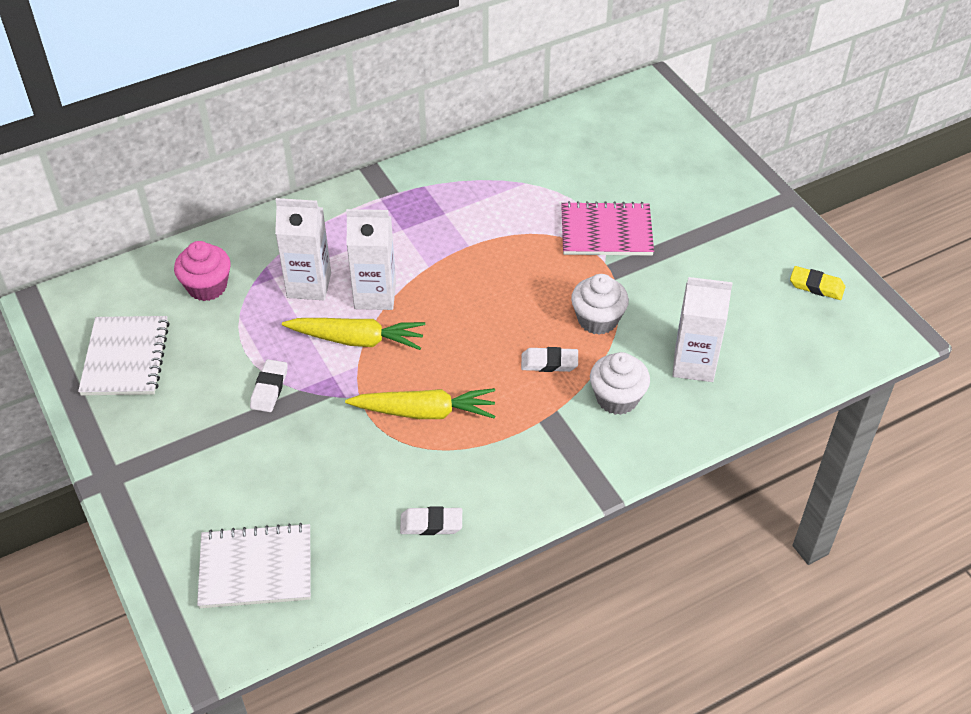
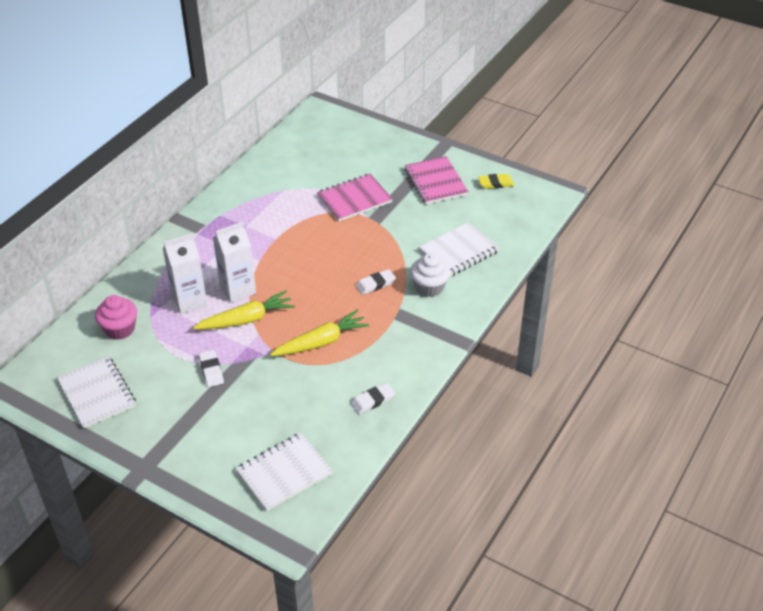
camera: 30 degrees left, 5 degrees down
white cupcake [571,274,629,335] -> none
white carton [672,277,733,382] -> white notebook [419,222,500,277]
none -> pink notebook [405,156,469,204]

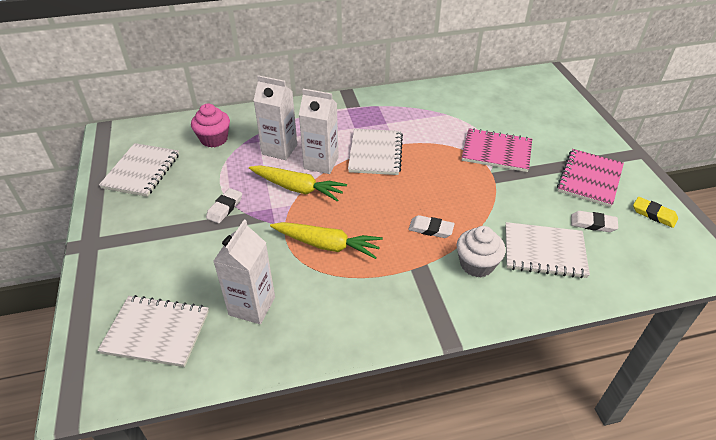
camera: 45 degrees right, 0 degrees up
white eraser [351,383,395,414] -> white eraser moved to [571,211,618,232]
none -> white carton [213,220,275,324]
none -> white notebook [348,129,403,175]

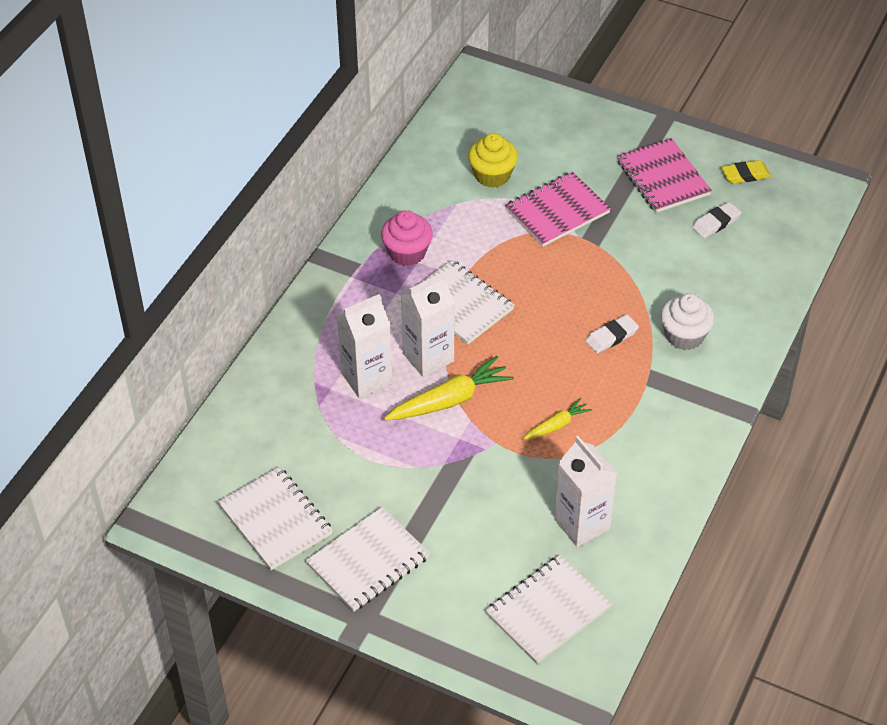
camera: 50 degrees left, 5 degrees up
pink cupcake [191,104,230,148] -> pink cupcake moved to [381,210,433,266]
white eraser [206,188,242,223] -> none
yellow carrot [270,222,383,259] -> yellow carrot [523,398,592,440], size x0.57
white notebook [505,222,590,278] -> white notebook moved to [306,507,430,612]
none -> yellow cupcake [468,133,518,188]

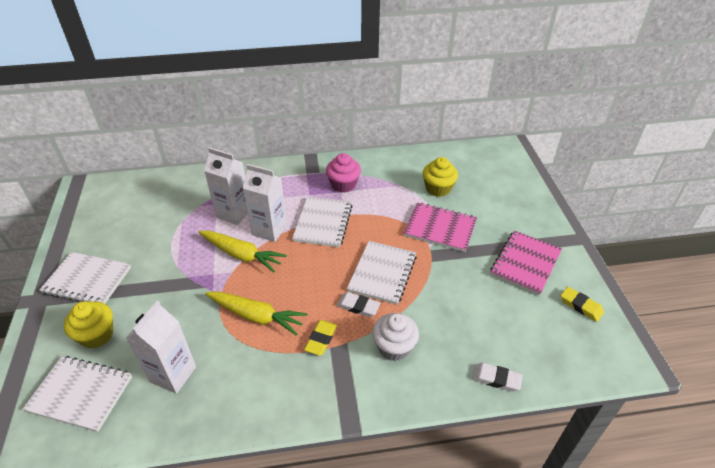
camera: 55 degrees right, 5 degrees down
white notebook [218,467,333,570] -> white notebook moved to [347,241,417,305]
yellow carrot [523,398,592,440] -> yellow carrot [205,291,307,336], size x1.77
white eraser [692,202,741,238] -> white eraser moved to [472,363,523,392]
none -> yellow cupcake [64,301,113,349]
none -> yellow eraser [304,320,337,356]

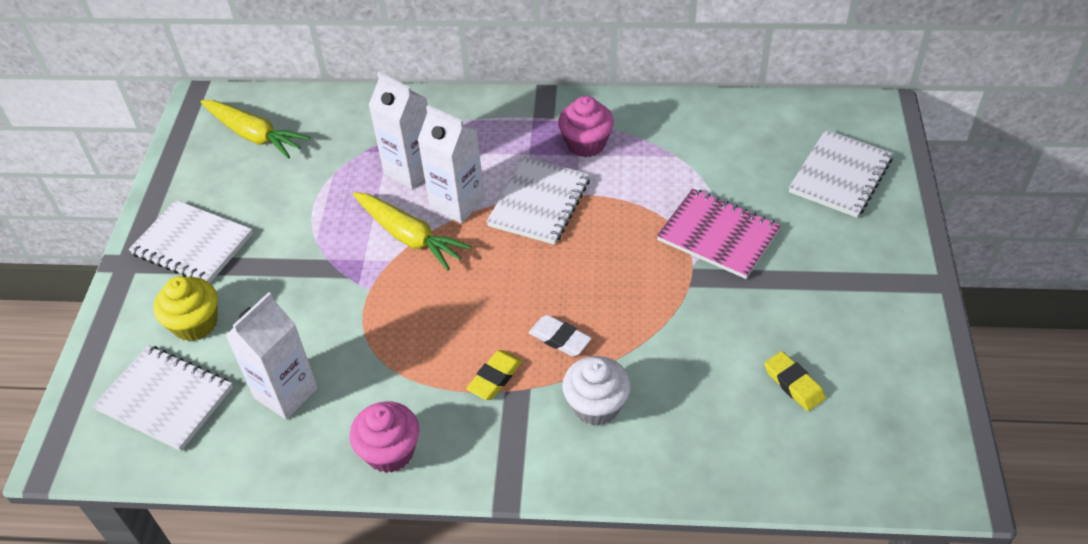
camera: 15 degrees right, 5 degrees up
yellow carrot [205,291,307,336] -> yellow carrot moved to [200,100,310,159]
white notebook [347,241,417,305] -> white notebook moved to [789,129,893,218]
yellow cupcake [423,157,458,197] -> none
white eraser [472,363,523,392] -> none
pink notebook [490,231,562,295] -> none
yellow eraser [561,287,604,322] -> yellow eraser moved to [764,351,826,411]
none -> pink cupcake [350,401,419,473]

